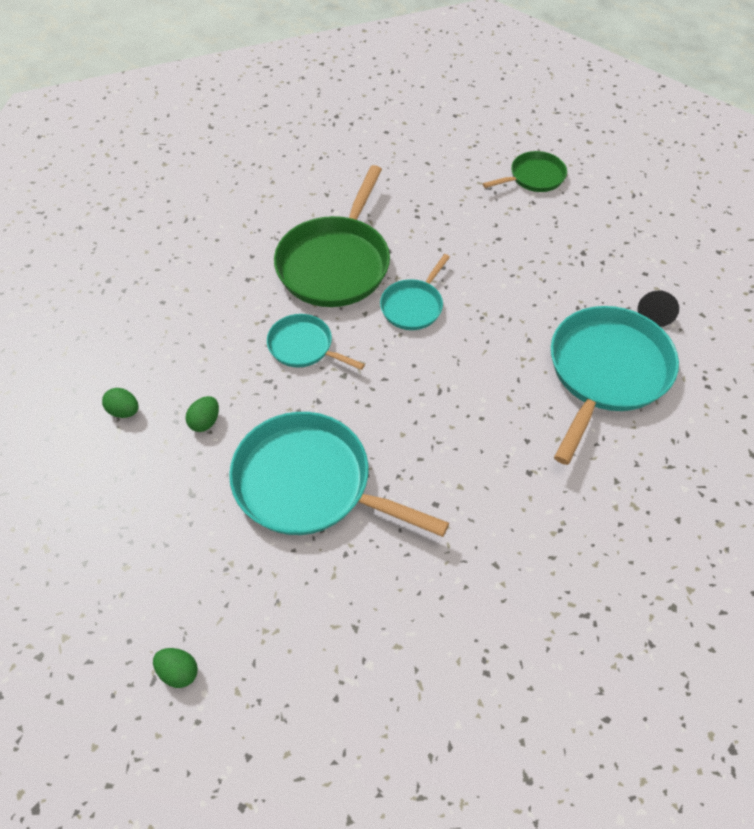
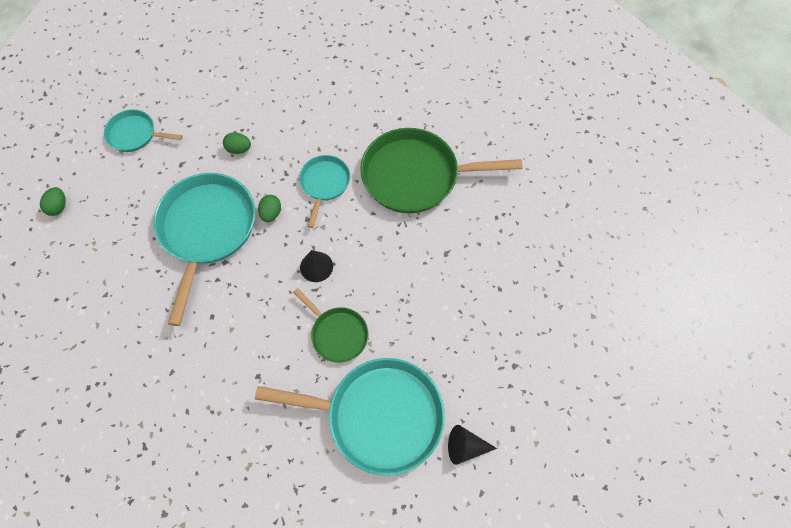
camera: 70 degrees right, 10 degrees up
green egg [102,388,139,418] -> green egg moved to [258,195,281,222]
turquoise pan [380,254,450,330] -> turquoise pan moved to [104,109,183,152]
green pan [483,151,567,192] -> green pan moved to [293,288,368,363]
none -> black cone [300,250,333,282]

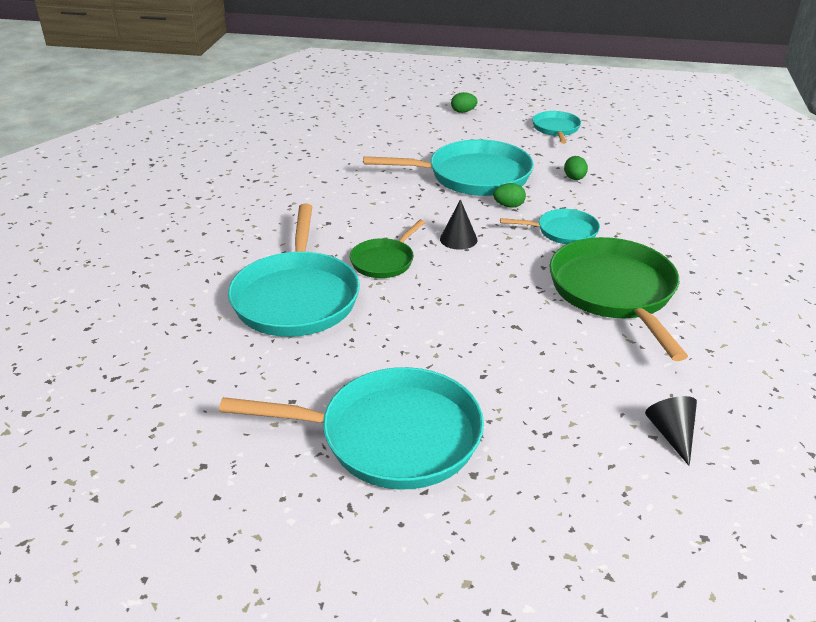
camera: 80 degrees right, 30 degrees down
black cone [448,425,497,465] -> black cone moved to [645,396,697,466]
none -> turquoise pan [219,367,484,489]

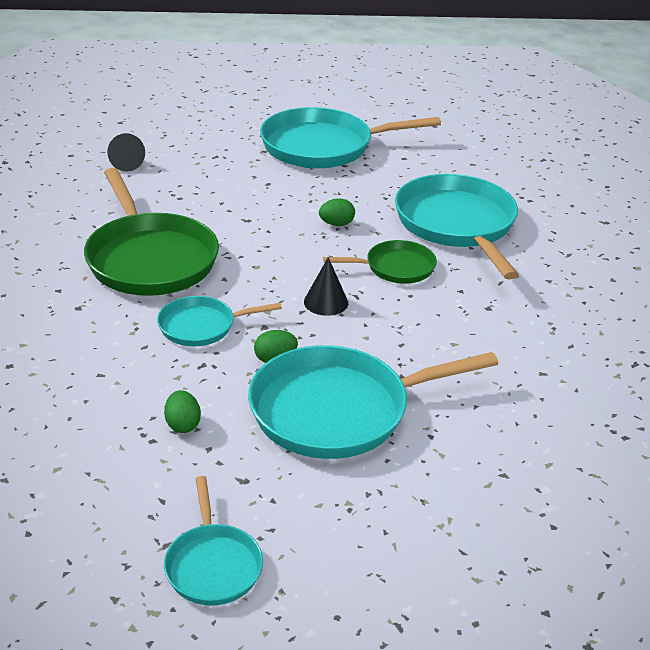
camera: 165 degrees right, 0 degrees up
green pan [350,220,425,278] -> green pan turned 60 degrees clockwise [323,240,437,284]
green egg [451,92,478,113] -> green egg moved to [319,198,355,226]

